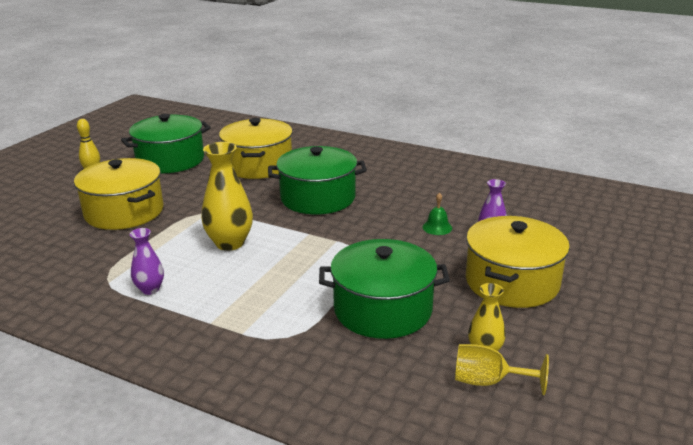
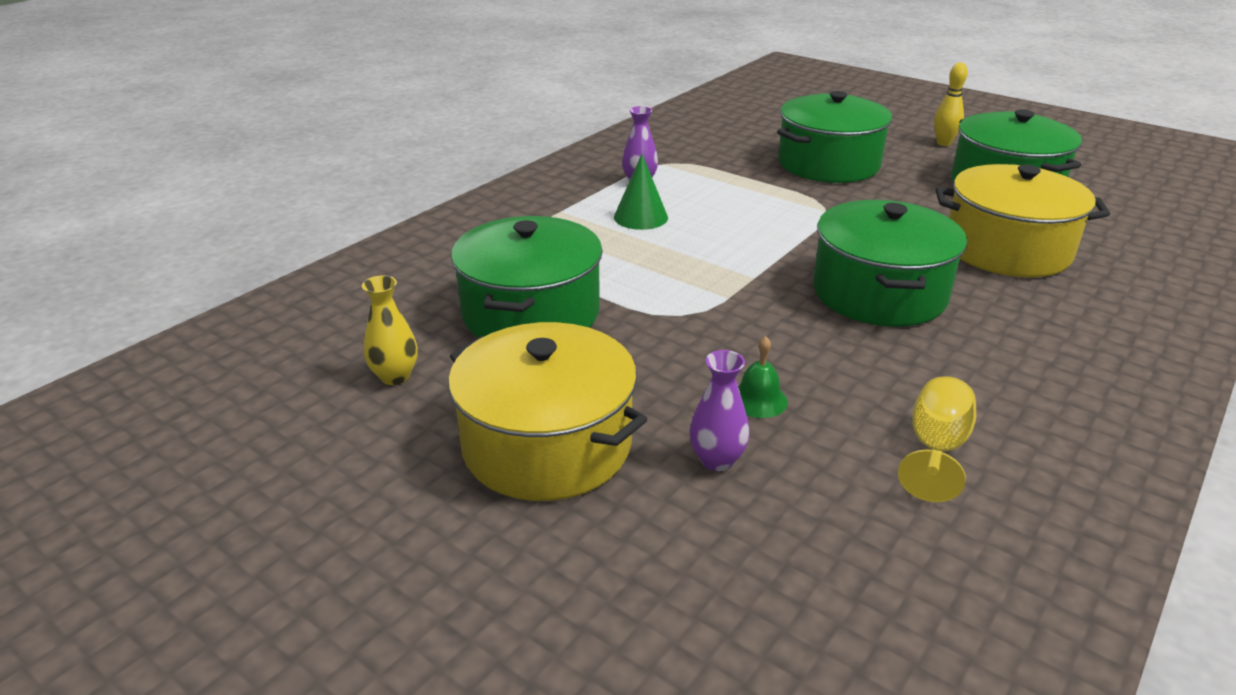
camera: 100 degrees right, 5 degrees up
yellow pot [74,158,164,230] -> green pot [777,91,892,183]
yellow vase [201,142,253,251] -> none
yellow goblet [455,344,549,395] -> yellow goblet moved to [898,376,976,502]
none -> green cone [614,154,668,230]

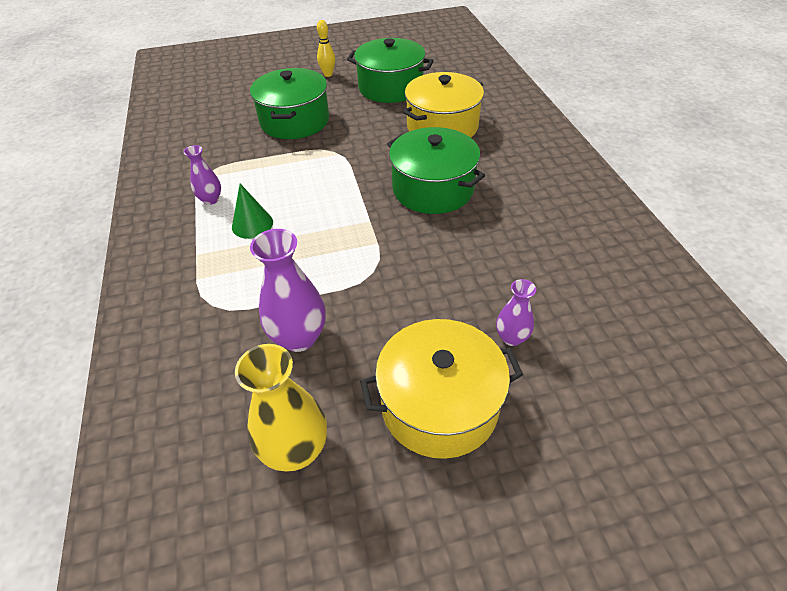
camera: 50 degrees left, 15 degrees up
yellow vase [362,275,418,385] -> yellow vase [235,344,327,472], size x1.75
green pot [451,216,603,338] -> purple vase [250,229,326,352]
green bell [738,336,788,418] -> none
yellow goblet [898,376,976,502] -> none

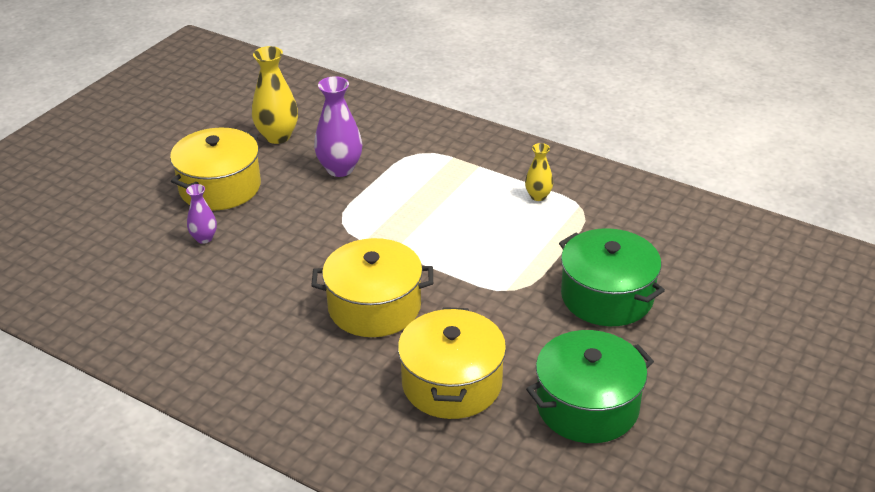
camera: 135 degrees right, 10 degrees down
purple vase [183,145,221,205] -> yellow vase [525,143,553,201]
green cone [232,184,273,239] -> none
yellow bowling pin [317,20,335,77] -> none
green pot [387,127,485,214] -> yellow pot [311,238,433,337]

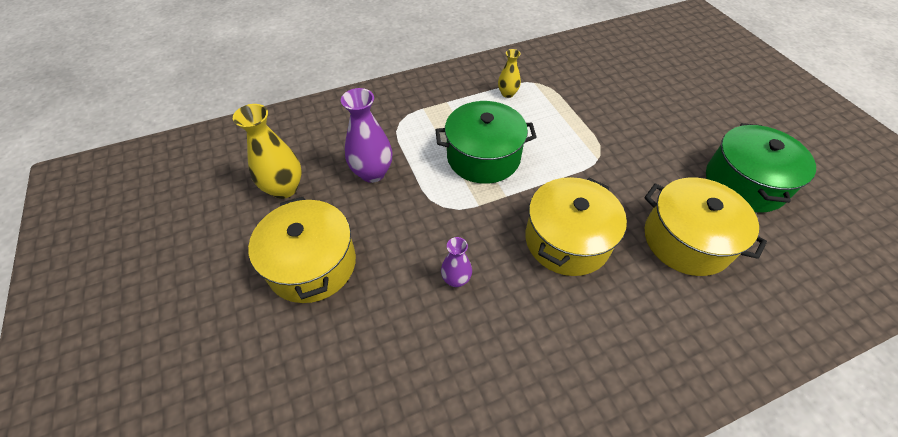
camera: 55 degrees left, 15 degrees up
purple vase [186,184,217,244] -> purple vase moved to [441,237,472,287]
green pot [559,228,665,326] -> green pot moved to [436,101,537,184]

